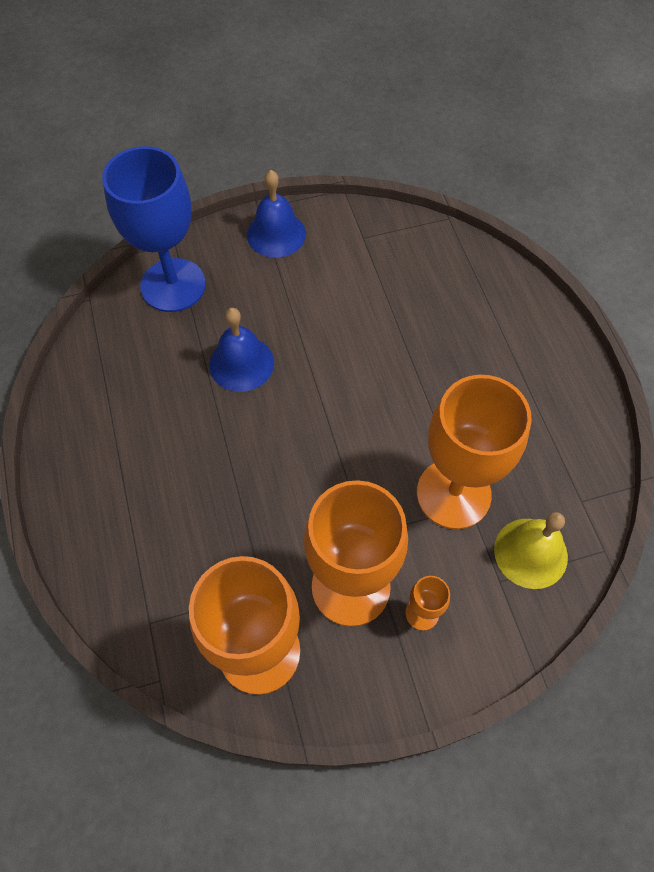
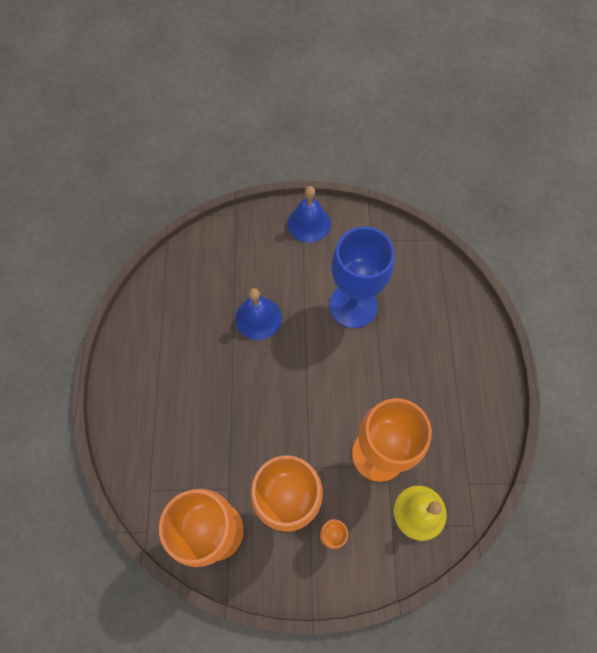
camera: 15 degrees right, 5 degrees up
blue goblet [102,146,206,312] -> blue goblet moved to [329,227,395,328]

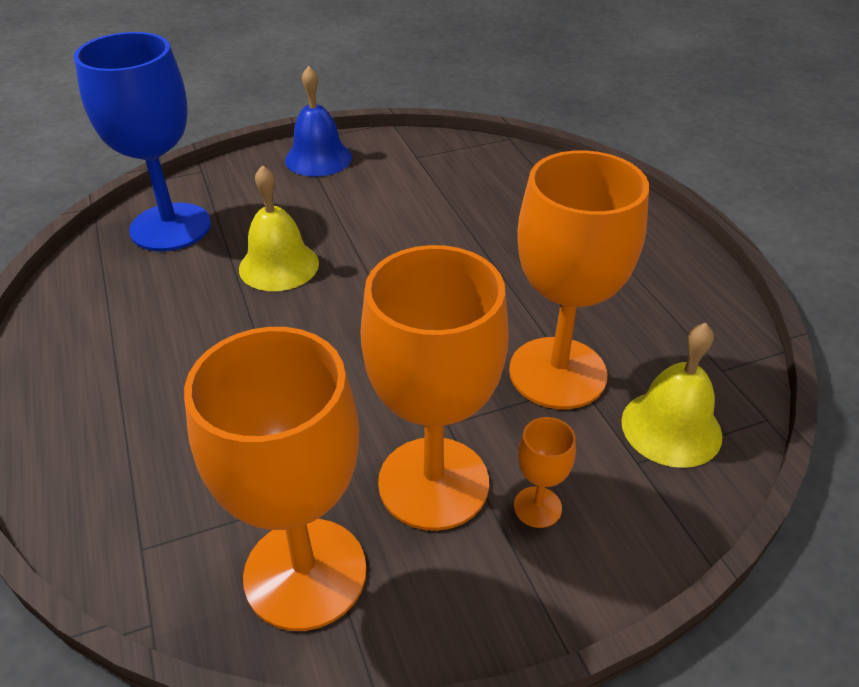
camera: 20 degrees left, 25 degrees down
blue bell [235,288,282,340] -> yellow bell [239,165,319,291]
blue goblet [329,227,395,328] -> blue goblet moved to [74,32,211,251]

